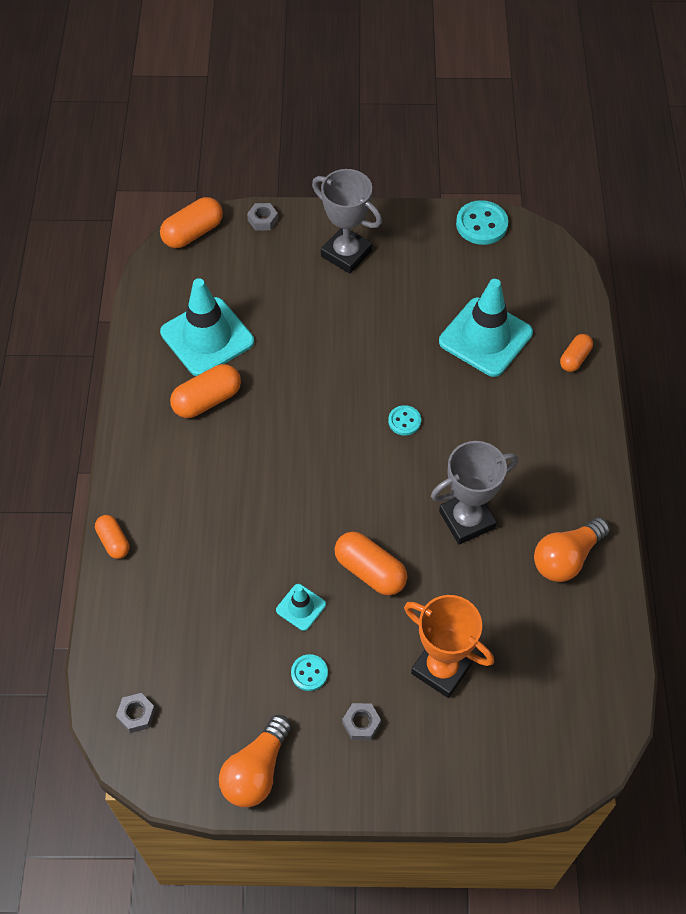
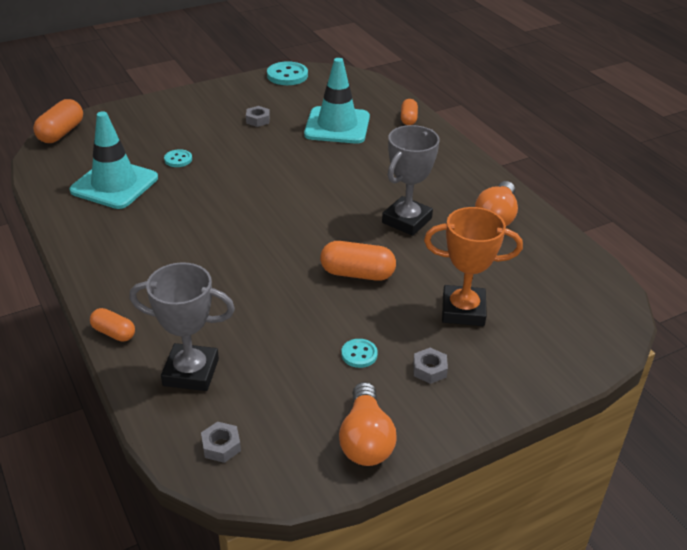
camera: 30 degrees left, 20 degrees down
orange capsule [170,364,241,418] -> none
grey nut [247,203,278,231] -> grey nut moved to [246,106,270,127]
turquoise traffic cone [276,584,326,631] -> none
grey trophy [312,169,382,274] -> grey trophy moved to [129,262,235,391]
turquoise button [388,405,421,436] -> turquoise button moved to [164,149,192,167]

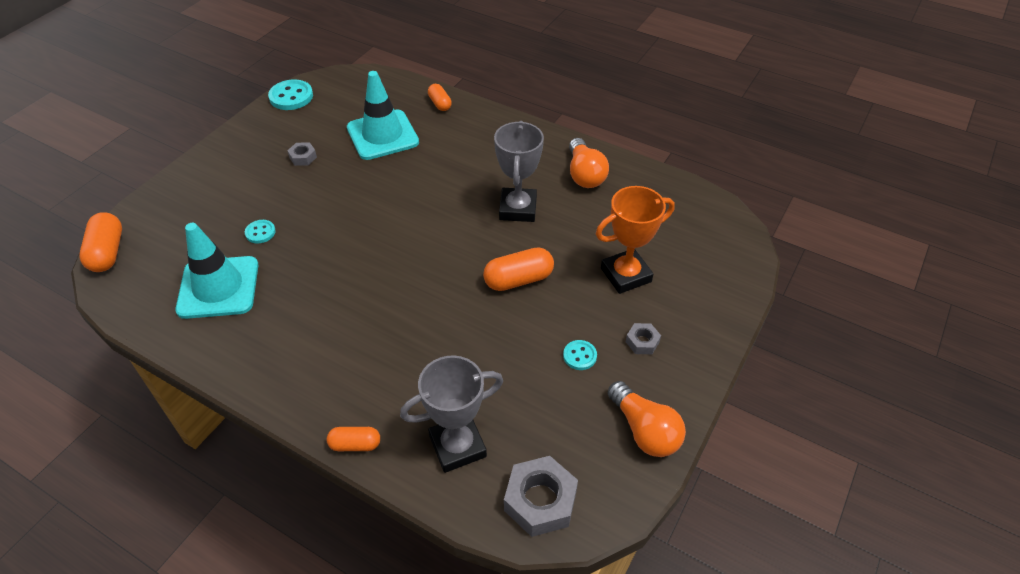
camera: 30 degrees left, 10 degrees up
grey nut [201,422,241,463] -> grey nut [504,456,578,537], size x1.91

